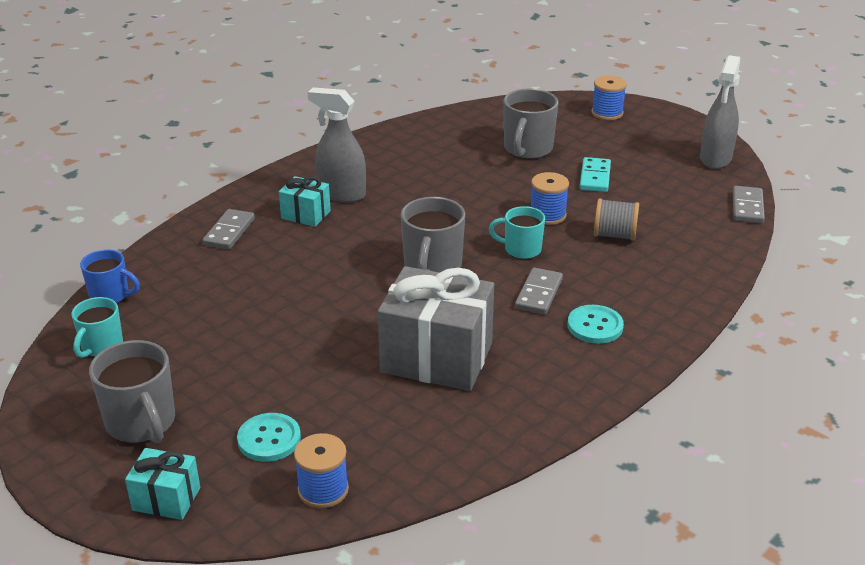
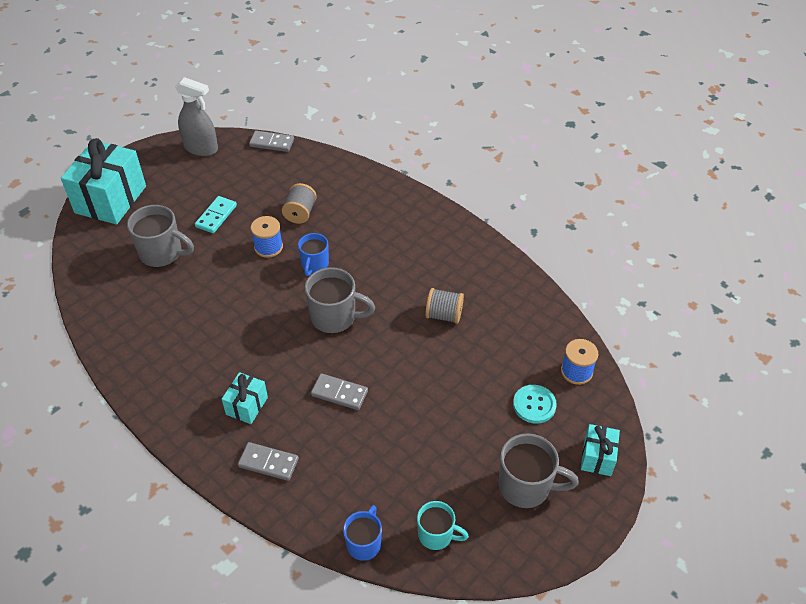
camera: 90 degrees left, 15 degrees up
grey mug [89,340,175,443] -> grey mug turned 45 degrees clockwise [498,433,579,508]
grey spray bottle [308,87,366,202] -> none
grey gift [378,266,494,391] -> grey spool [425,288,464,324]
turquoise mug [489,206,545,259] -> blue mug [298,233,329,276]
grey domino [515,267,563,315] -> grey domino moved to [311,373,368,410]
turquoise button [568,305,624,344] -> none
turquoise domino [579,157,611,192] -> turquoise domino turned 75 degrees counterclockwise [195,196,237,233]
blue spool [591,75,627,120] -> turquoise gift [61,138,146,224]

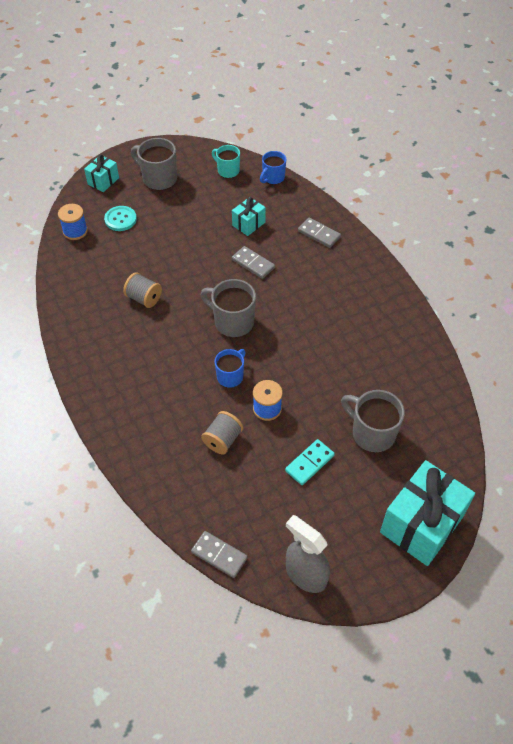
camera: 160 degrees left, 5 degrees up
turquoise gift [222,372,268,424] -> turquoise gift moved to [232,197,266,236]

